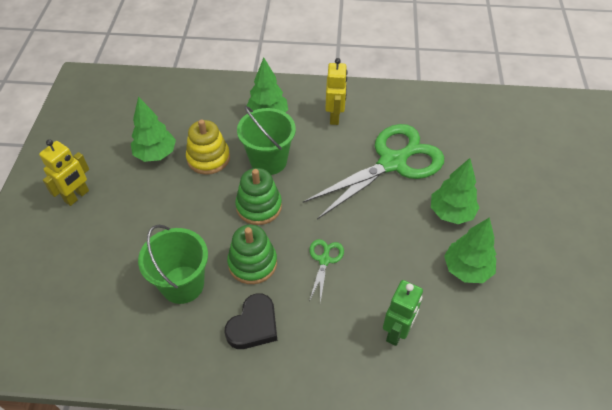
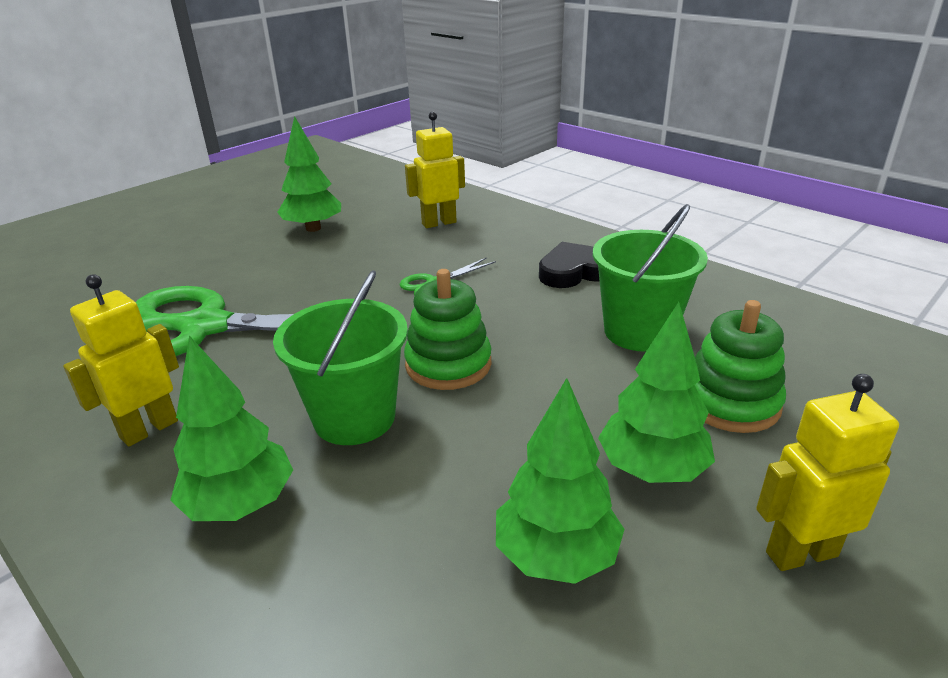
camera: 140 degrees left, 20 degrees down
yellow stacking toy [186,119,230,175] -> none
green stacking toy [227,225,277,284] -> green stacking toy moved to [695,300,786,433]
green robot [383,280,423,346] -> yellow robot [405,111,465,228]
green tree [431,158,480,224] -> green tree moved to [598,302,715,483]

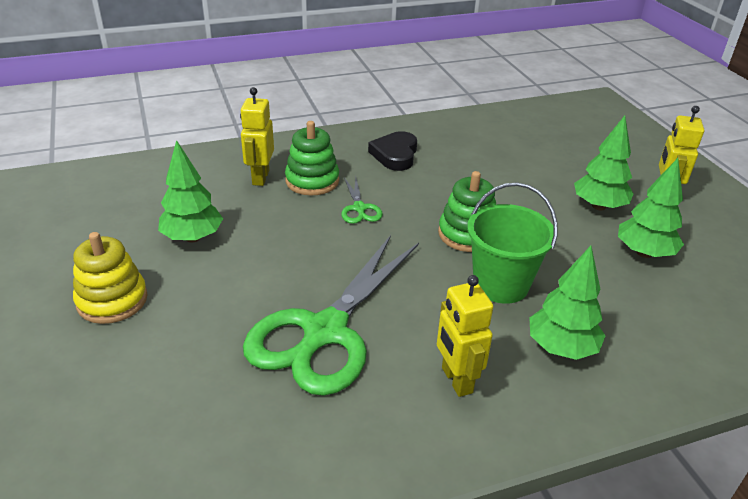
camera: 65 degrees left, 5 degrees up
green bucket [593,204,708,352] -> none
green stacking toy [695,300,786,433] -> green stacking toy moved to [285,121,339,195]
none -> yellow stacking toy [73,232,148,324]

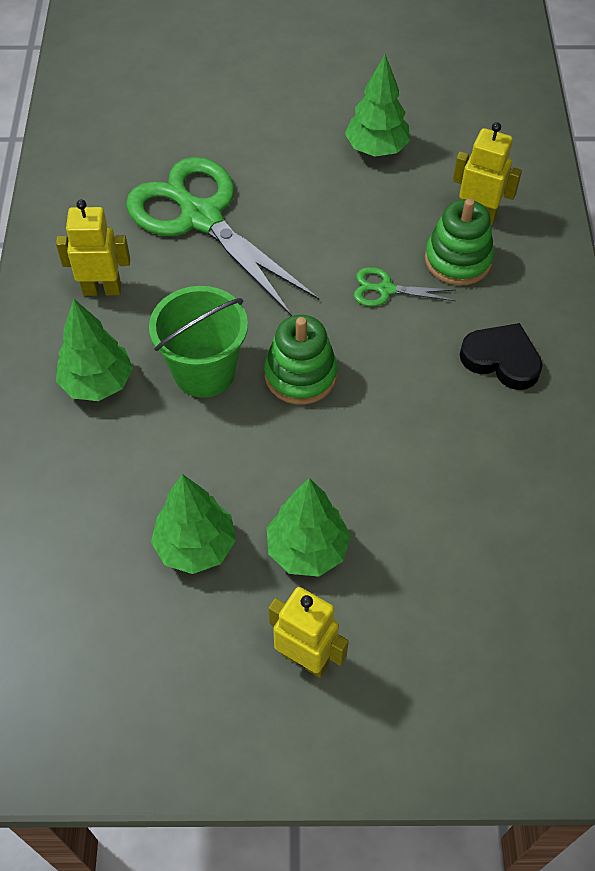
camera: 110 degrees right, 20 degrees up
yellow stacking toy [73,232,148,324] -> none

